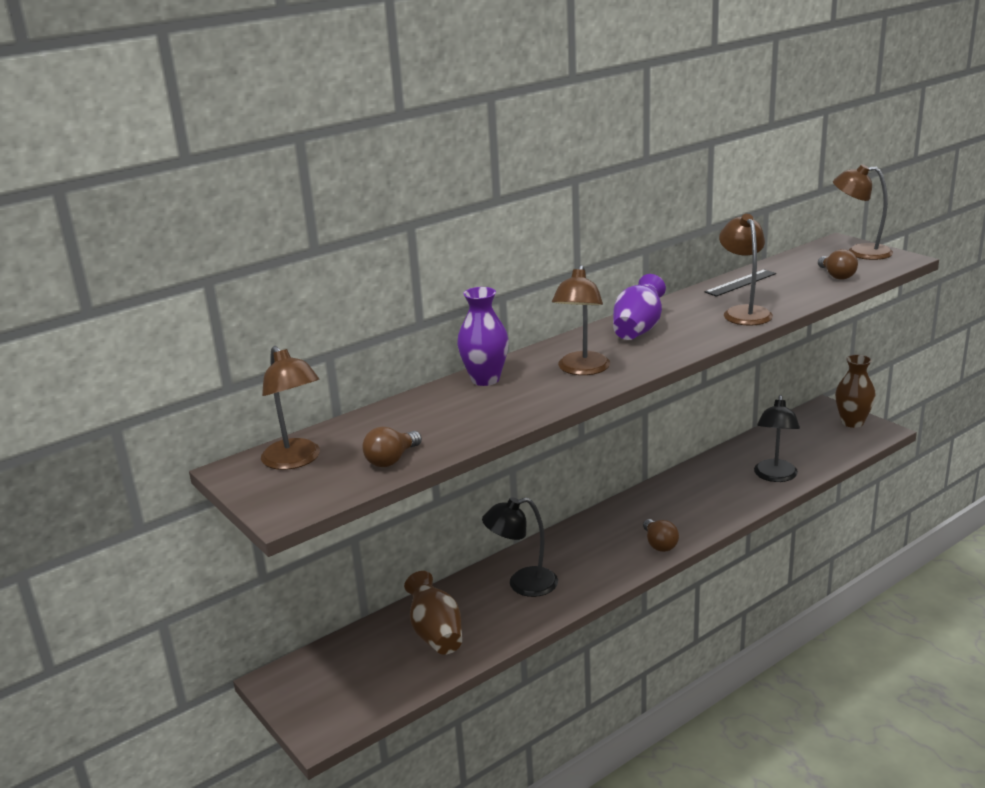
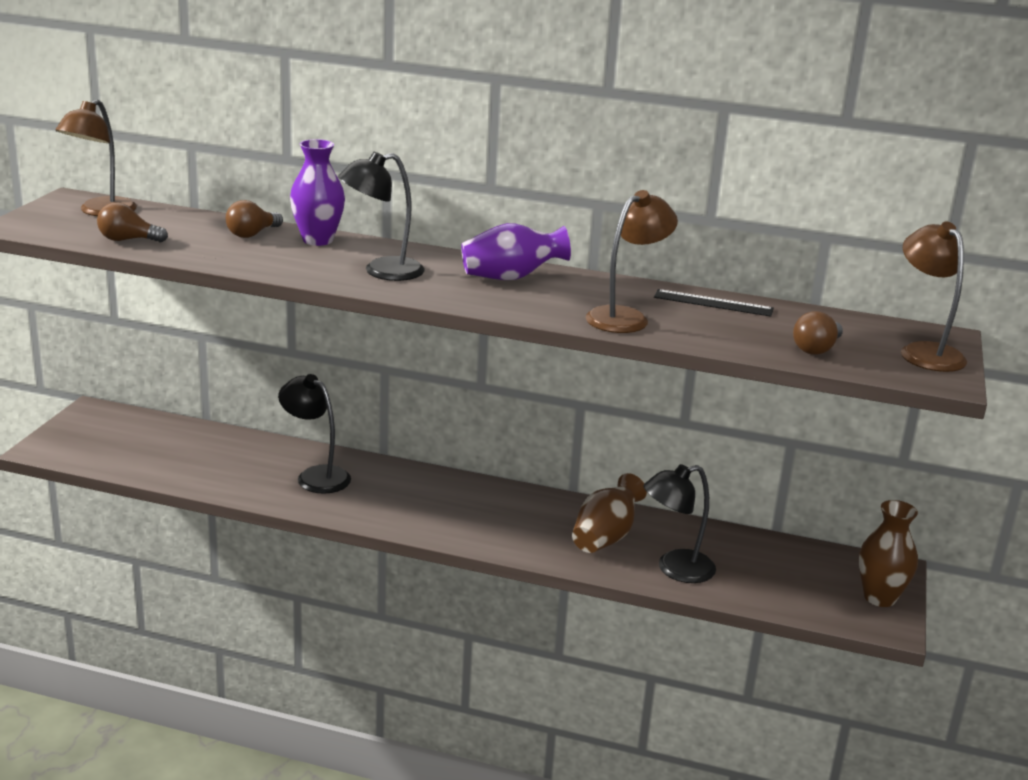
camera: 50 degrees right, 0 degrees up
brown vase [404,571,462,655] -> brown vase moved to [572,473,647,553]
brown lamp [552,265,610,375] -> black lamp [338,152,425,281]
brown light bulb [643,519,679,552] -> brown light bulb moved to [226,200,283,238]

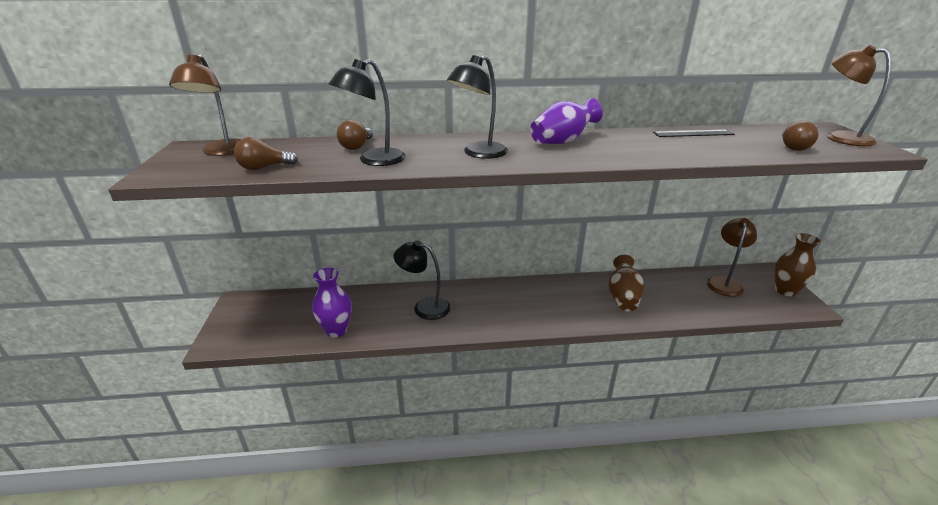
camera: 20 degrees left, 5 degrees up
purple vase [290,139,345,246] -> purple vase moved to [312,268,352,337]
brown lamp [586,190,678,333] -> brown lamp moved to [707,218,757,297]
black lamp [643,464,716,583] -> black lamp moved to [328,59,406,166]

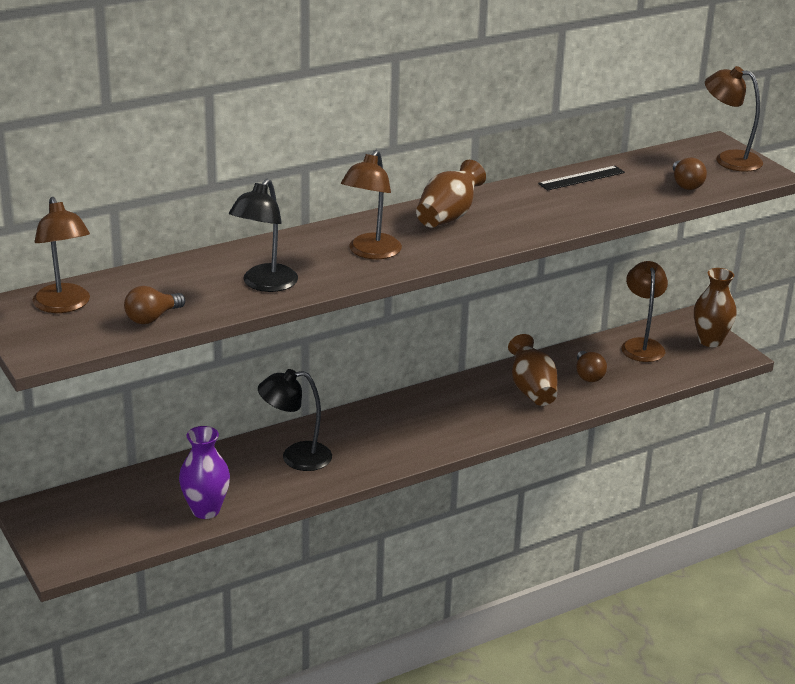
camera: 25 degrees left, 0 degrees up
brown light bulb [337,120,373,150] -> brown light bulb moved to [576,351,607,382]
black lamp [447,55,508,159] -> brown lamp [341,150,402,259]
purple vase [530,98,603,144] -> brown vase [416,160,486,228]

